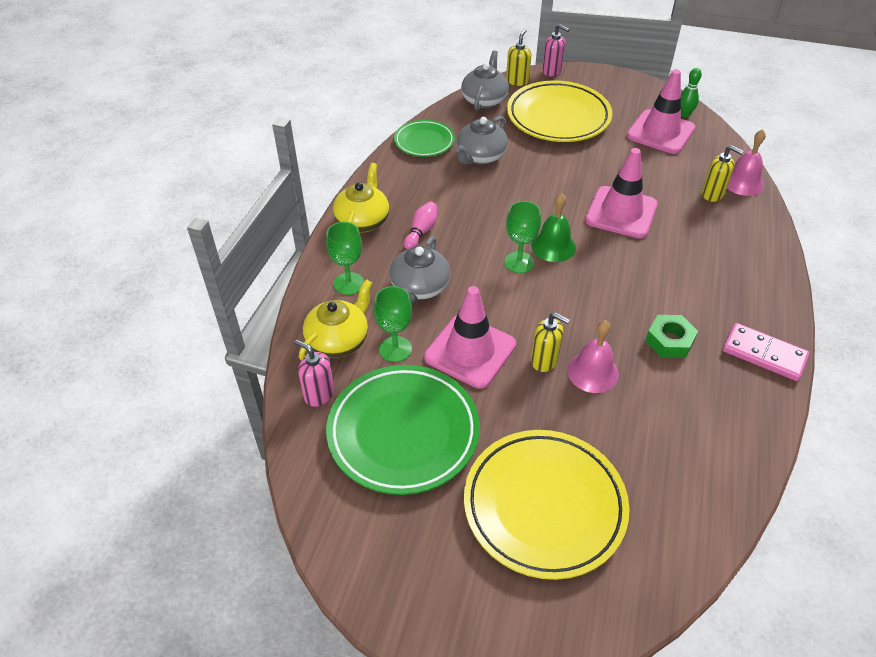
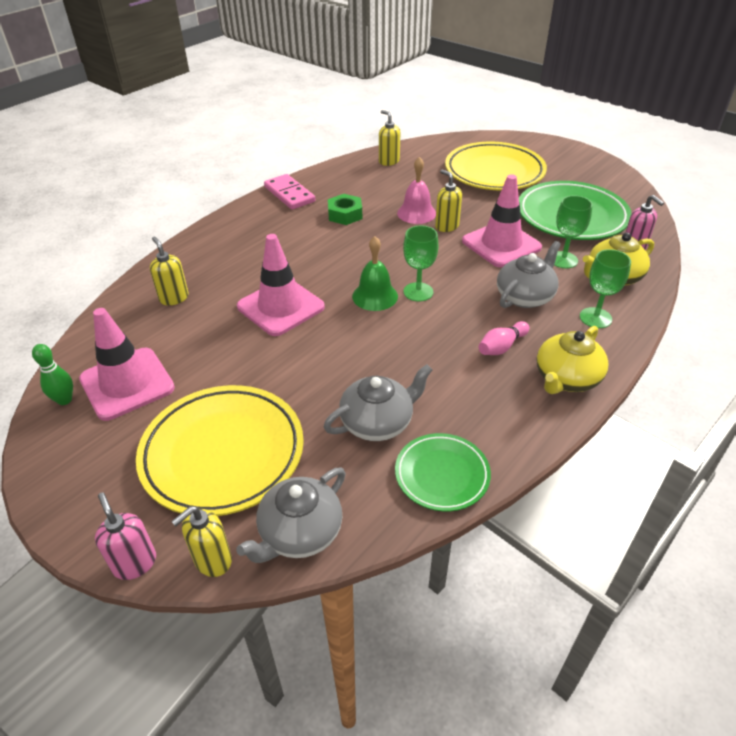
camera: 155 degrees left, 5 degrees down
pink bell [727,129,766,196] -> none
none -> yellow soap dispenser [379,110,400,166]

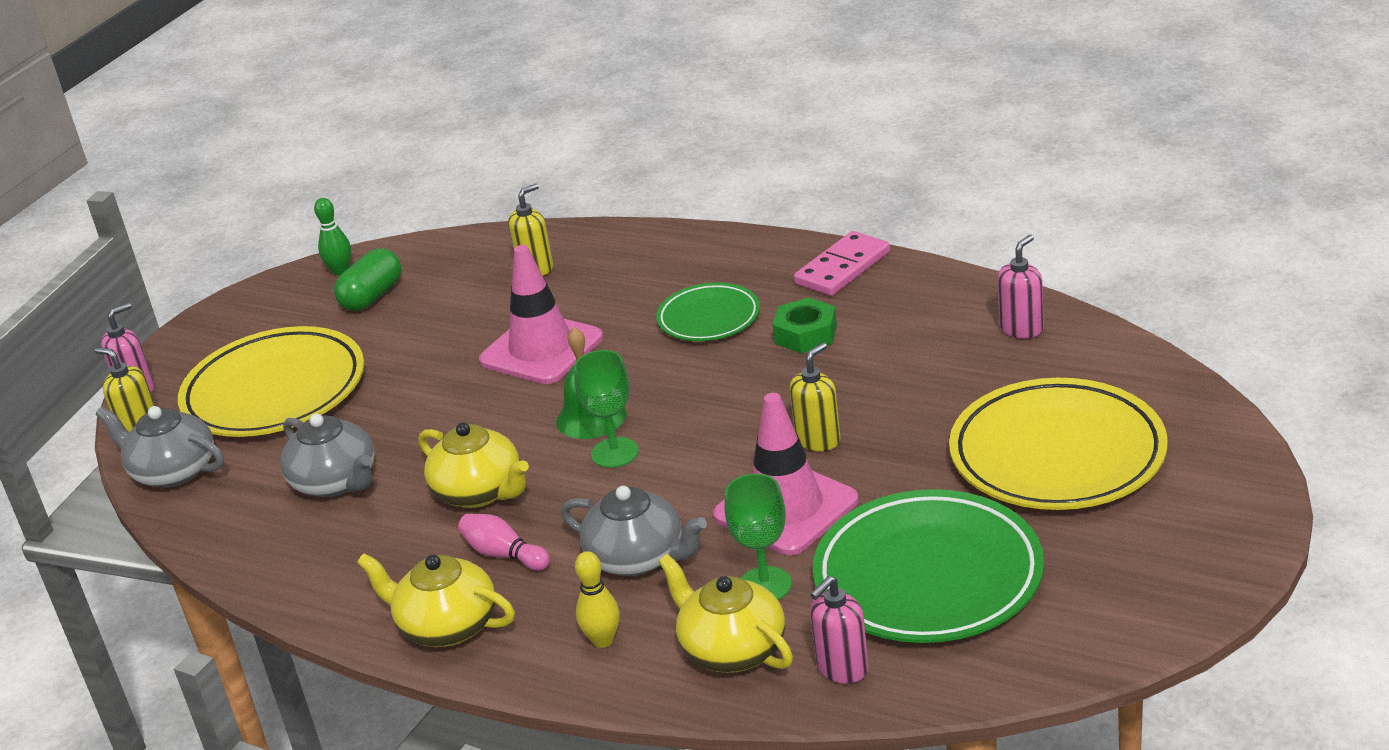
camera: 80 degrees right, 10 degrees down
pink traffic cone [79,308,175,421] -> green capsule [334,248,401,311]
yellow soap dispenser [379,110,400,166] -> pink soap dispenser [997,235,1044,338]
green plate [395,433,491,511] -> green plate moved to [656,283,760,341]
pink bell [397,157,436,224] -> none
green goblet [580,249,631,328] -> yellow bowling pin [575,551,620,648]
none -> yellow teapot [419,422,529,508]

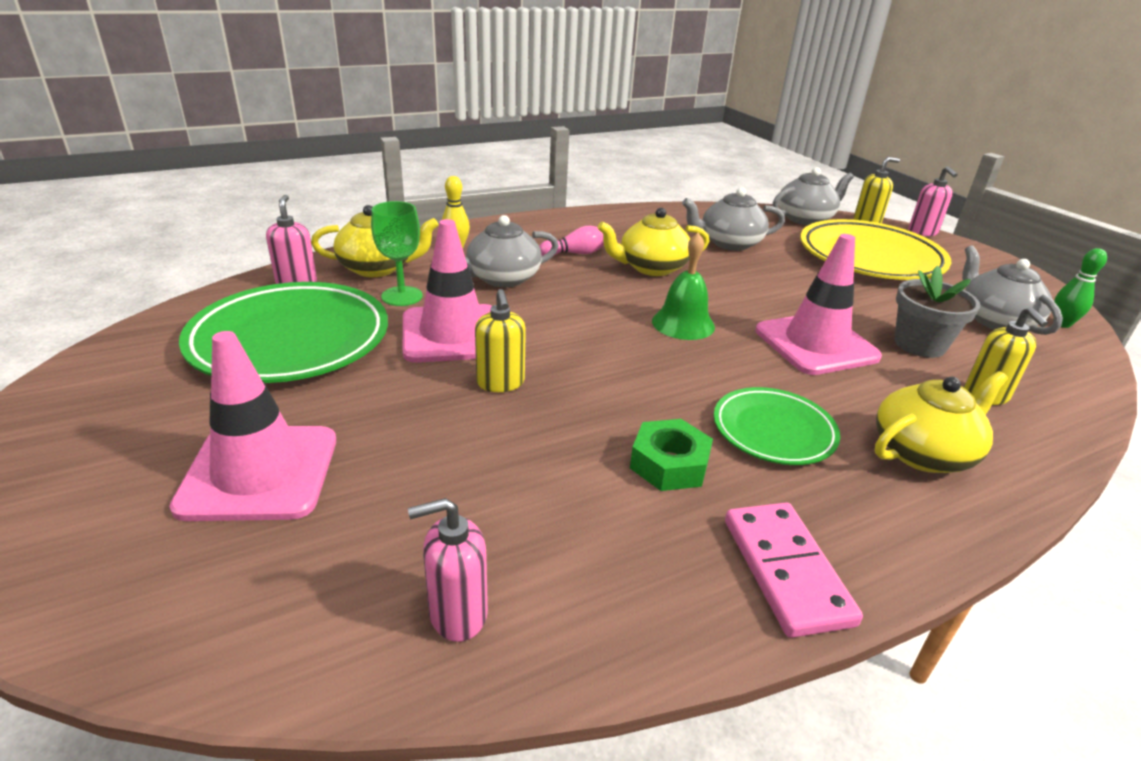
camera: 120 degrees right, 0 degrees up
green capsule [334,248,401,311] -> grey teapot [962,245,1063,335]
yellow teapot [357,553,515,647] -> yellow teapot moved to [875,371,1008,473]
green goblet [574,350,639,468] -> none
yellow plate [949,378,1168,510] -> pink traffic cone [169,331,336,521]
pink soap dispenser [997,235,1044,338] -> pink soap dispenser turned 90 degrees clockwise [408,498,488,642]
none -> grey flower pot [894,266,980,358]

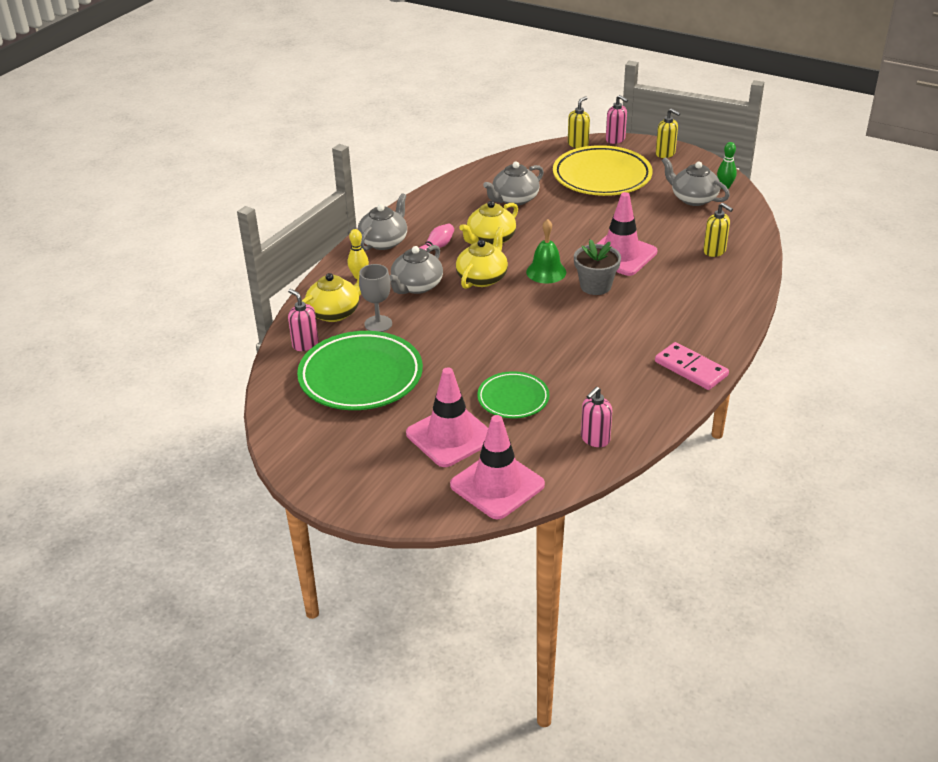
camera: 30 degrees left, 5 degrees up
green goblet [371,201,423,306] -> grey goblet [359,264,392,332]
pink traffic cone [403,219,492,363] -> pink traffic cone moved to [450,415,545,520]
yellow soap dispenser [475,289,526,392] -> yellow soap dispenser moved to [656,108,680,158]
green nut [630,419,713,491] -> none
green plate [714,387,840,465] -> green plate moved to [477,371,550,419]
grey teapot [773,167,854,225] -> grey teapot moved to [358,193,407,251]
yellow teapot [875,371,1008,473] -> yellow teapot moved to [456,227,508,289]
grey flower pot [894,266,980,358] -> grey flower pot moved to [574,239,621,295]

